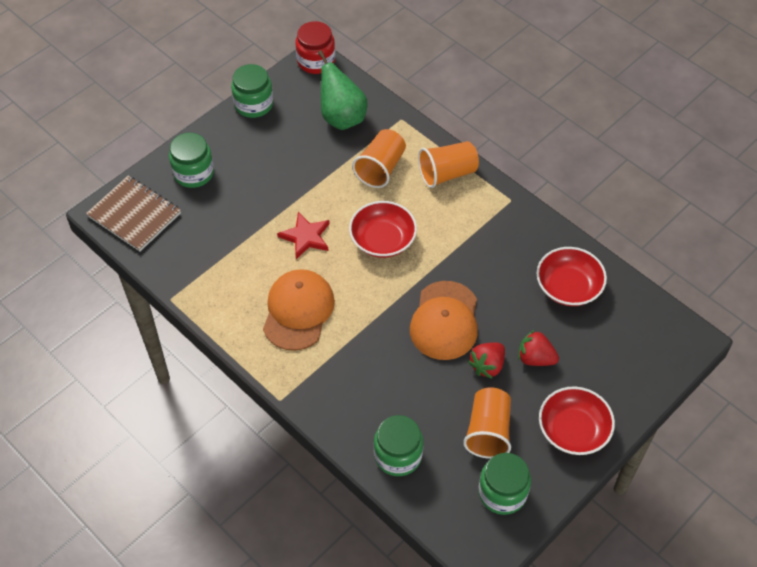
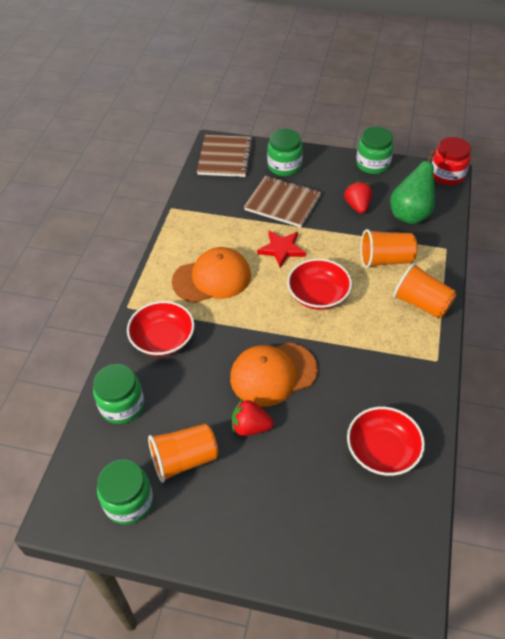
camera: 60 degrees right, 5 degrees down
red strawberry [518,330,559,366] -> red strawberry moved to [344,181,372,214]
red bowl [539,386,615,455] -> red bowl moved to [127,301,194,357]
none -> brown notebook [244,176,321,227]

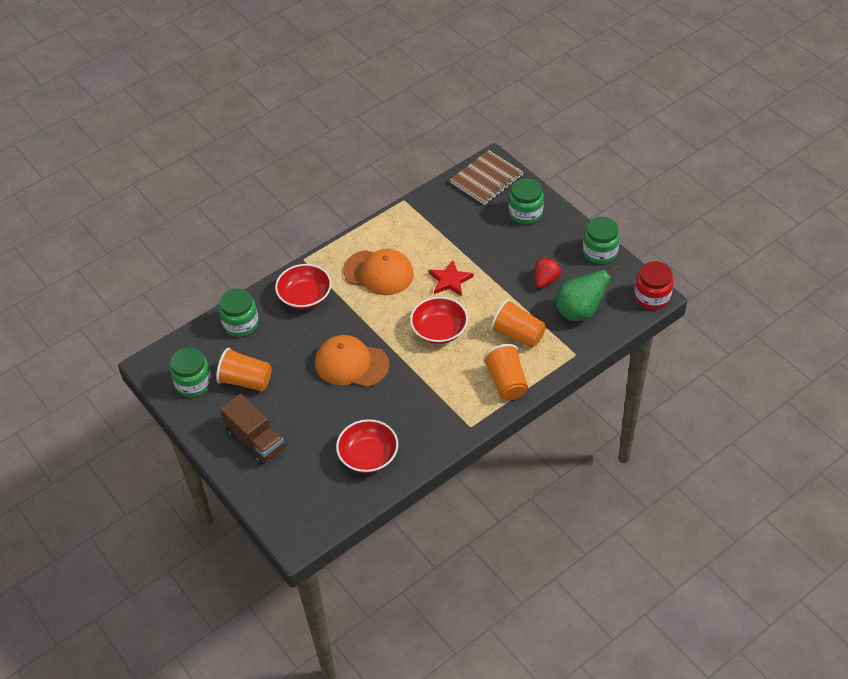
camera: 40 degrees right, 0 degrees up
red strawberry [232,399,274,436] -> none
brown notebook [244,176,321,227] -> none
none -> brown truck [220,394,285,465]

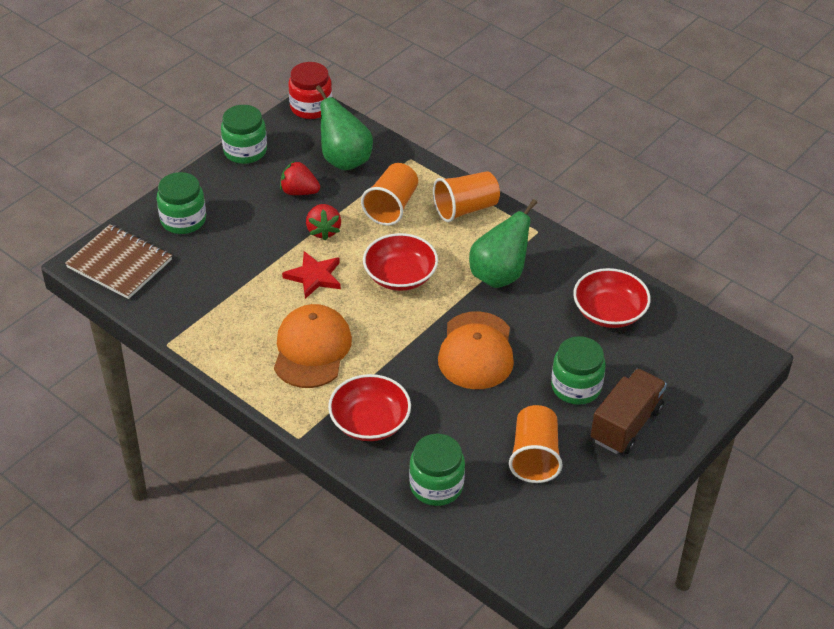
camera: 105 degrees left, 5 degrees down
green jar [170,347,212,397] -> green jar moved to [551,336,606,405]
none -> red strawberry [306,204,341,241]
none -> green pear [469,199,537,288]

